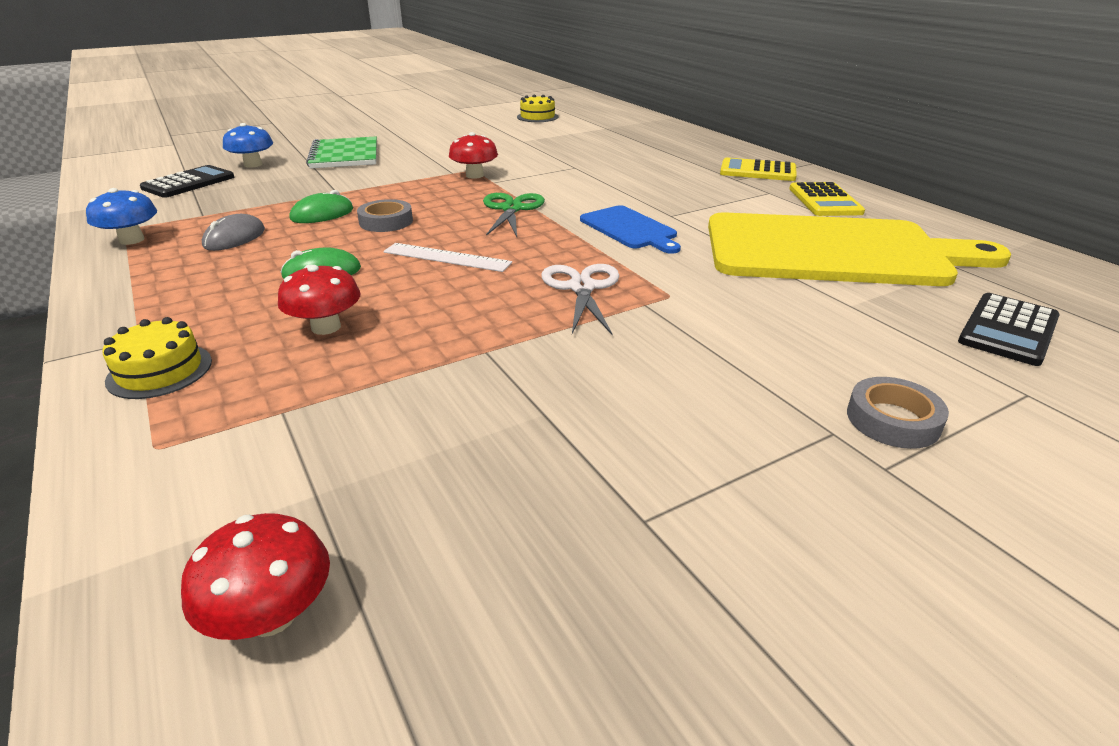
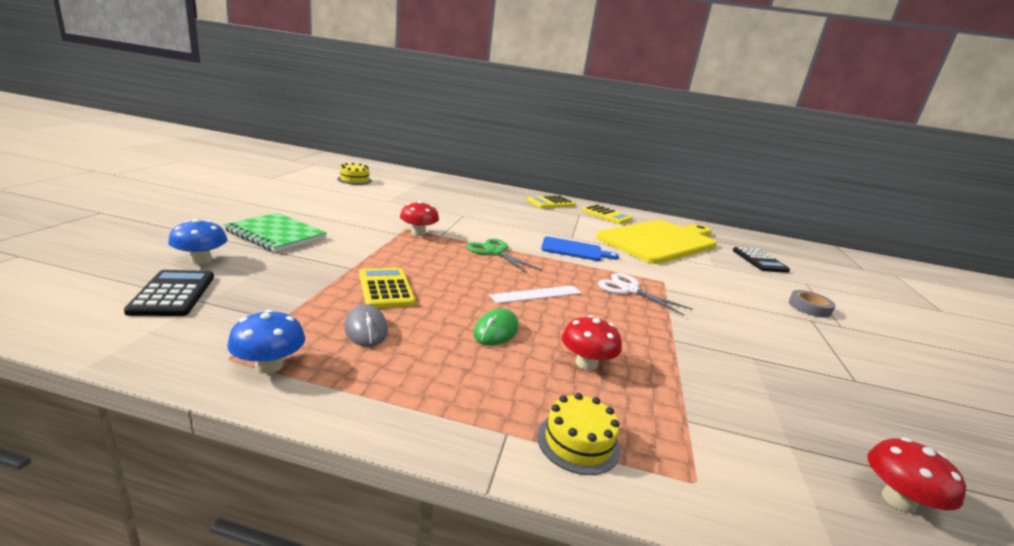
camera: 50 degrees left, 10 degrees down
green mouse [290,190,353,223] -> yellow calculator [359,268,415,308]
grey tape [357,199,413,232] -> none

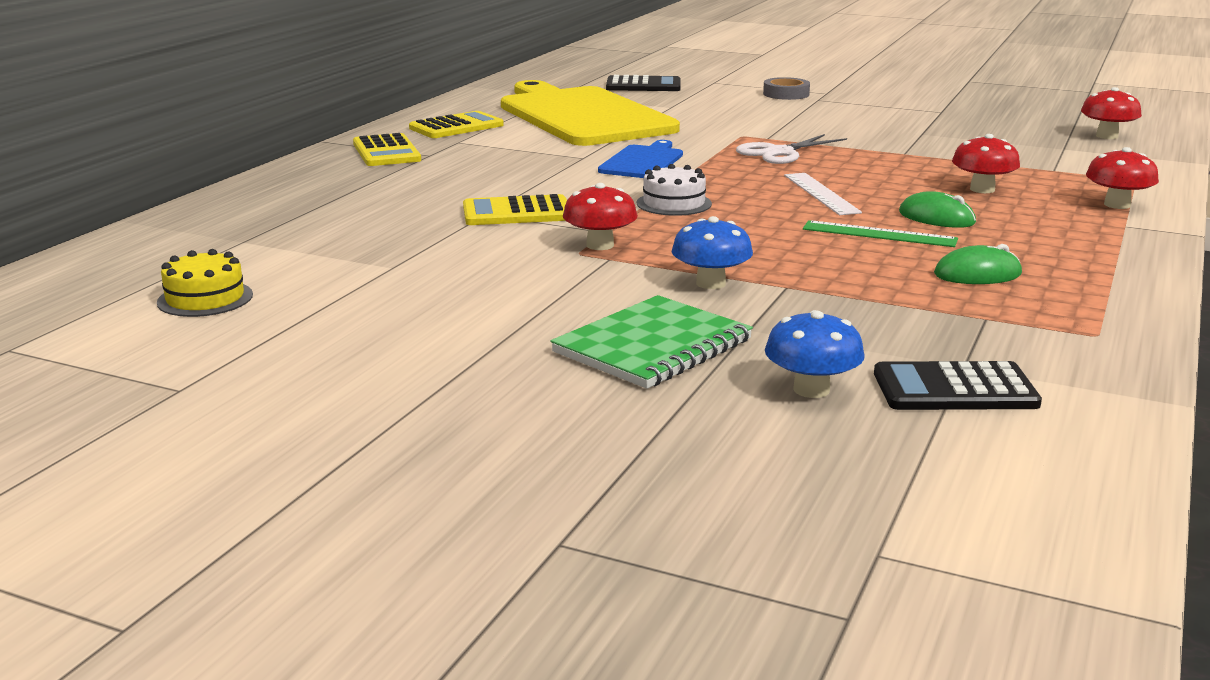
camera: 75 degrees left, 0 degrees up
blue mushroom [227,309,305,373] -> blue mushroom moved to [671,216,753,289]
grey mouse [344,304,388,347] -> green mouse [934,244,1022,284]
yellow calculator [359,268,415,308] -> yellow calculator moved to [463,194,567,225]
green scissors [466,239,543,274] -> white cake [637,164,712,216]
yellow cake [537,393,621,475] -> red mushroom [1086,147,1159,209]
none -> green ruler [803,220,958,247]

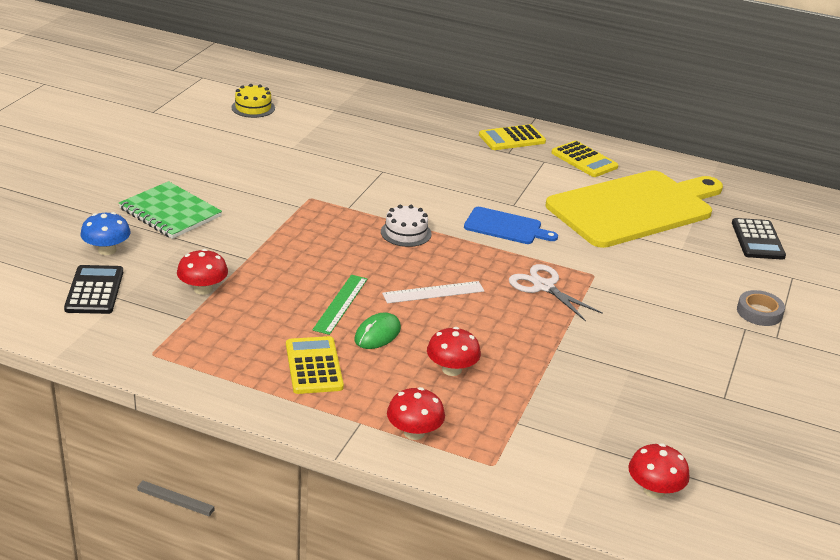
camera: 85 degrees right, 10 degrees up
yellow calculator [463,194,567,225] -> yellow calculator moved to [286,336,344,394]
red mushroom [563,183,638,250] -> red mushroom moved to [177,249,228,295]
blue mushroom [671,216,753,289] -> none
green mouse [934,244,1022,284] -> none

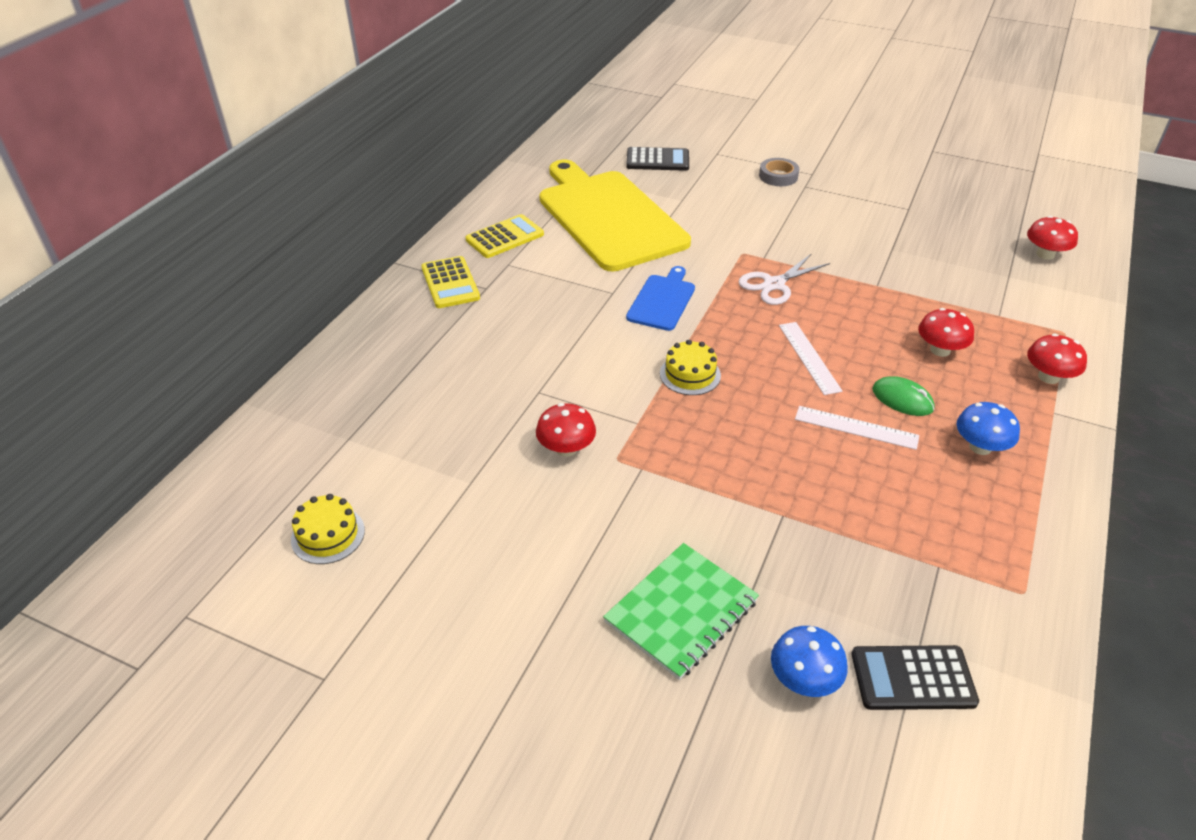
camera: 85 degrees left, 10 degrees up
red mushroom [177,249,228,295] -> red mushroom moved to [536,403,596,457]
yellow calculator [286,336,344,394] -> blue mushroom [956,402,1020,455]
green ruler [312,275,368,335] -> white ruler [795,406,919,450]
white cake [381,205,432,247] -> yellow cake [660,340,721,395]

